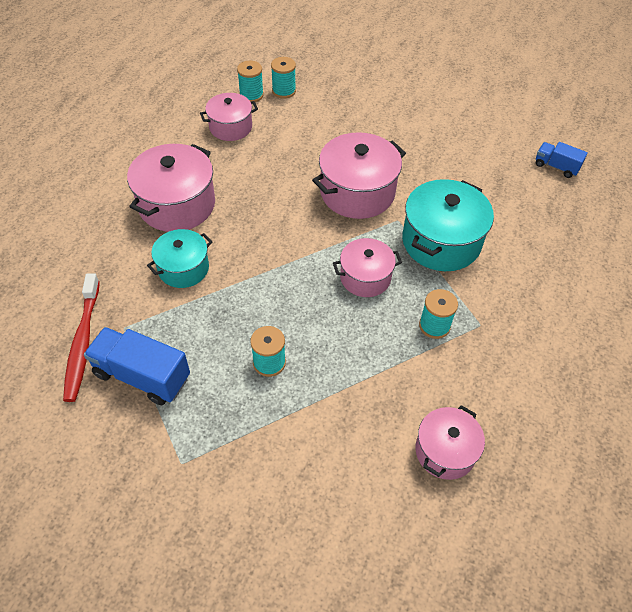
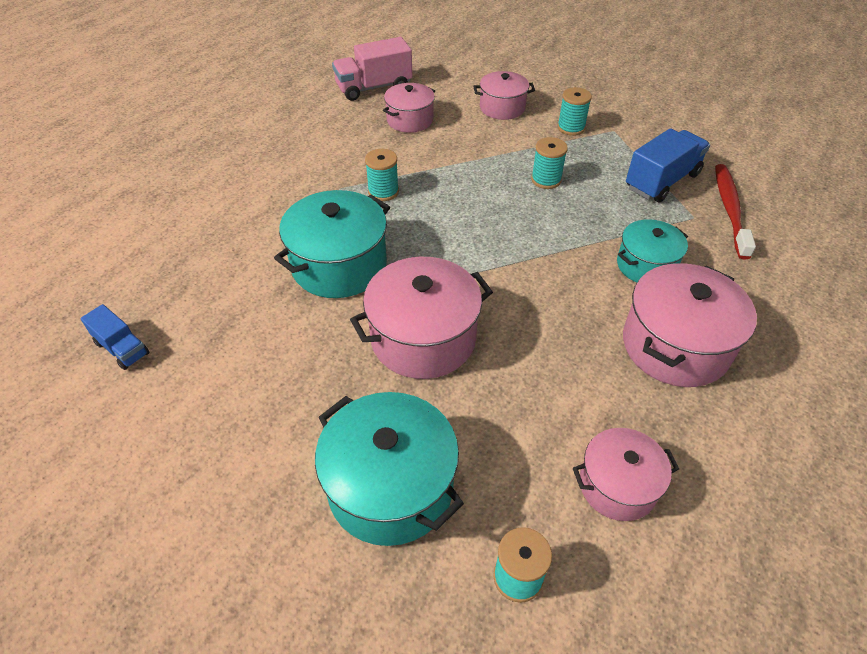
camera: 170 degrees left, 5 degrees down
blue truck [84,327,190,405] -> blue truck turned 75 degrees counterclockwise [626,128,710,202]
turquoise spool [237,61,264,102] -> turquoise spool moved to [557,87,592,136]
pink pot [333,238,402,297] -> pink pot moved to [473,71,535,120]
none -> turquoise pot [315,392,464,546]
none -> pink truck [332,37,412,101]

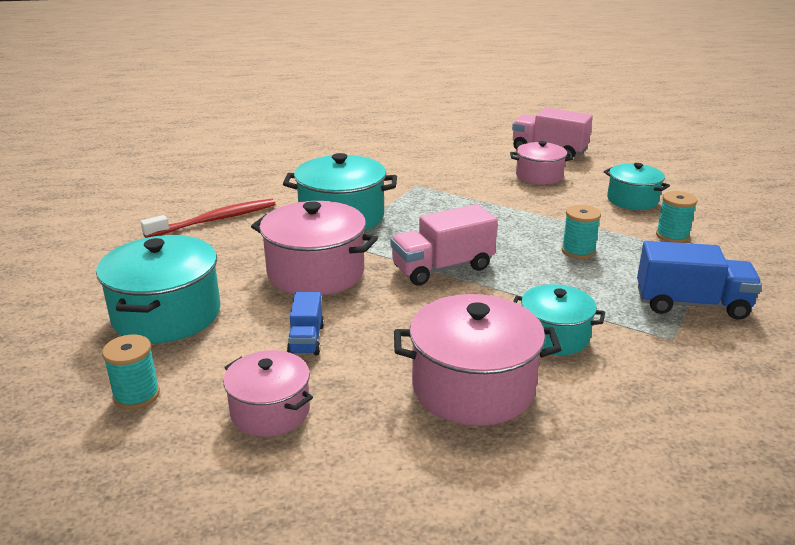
camera: 50 degrees right, 20 degrees down
blue truck [80,304,149,370] -> blue truck moved to [287,292,324,355]
turquoise spool [365,149,399,201] -> none
pink pot [473,71,535,120] -> turquoise pot [604,163,670,210]
red toothbrush [715,164,756,260] -> red toothbrush moved to [141,199,275,238]
none -> pink truck [390,204,498,286]

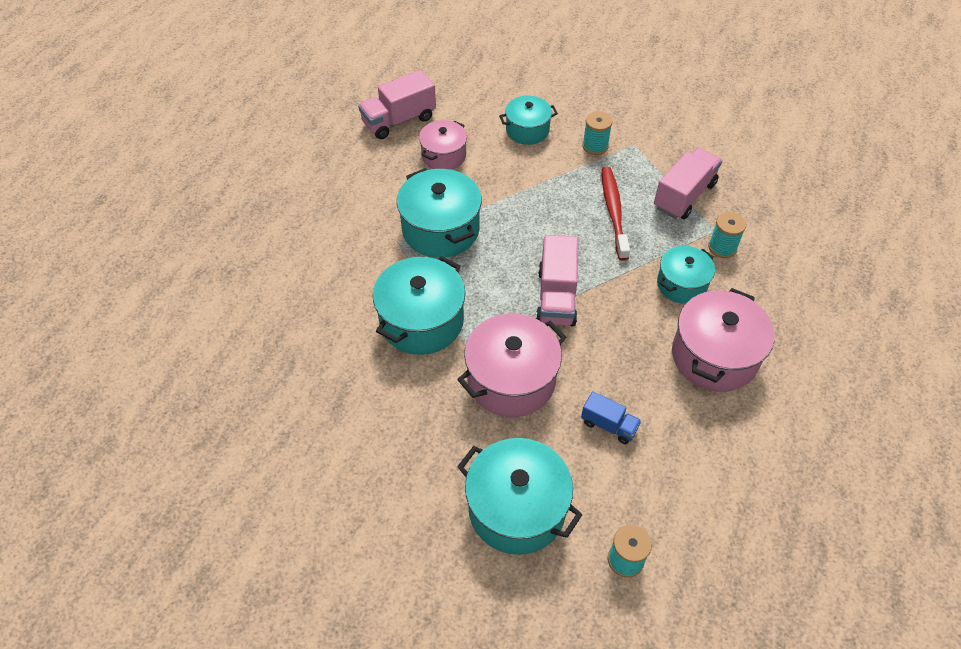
camera: 60 degrees left, 25 degrees up
red toothbrush [141,199,275,238] -> red toothbrush moved to [602,167,630,260]
pink pot [223,350,313,437] -> none
turquoise spool [561,205,601,259] -> turquoise spool moved to [708,212,746,258]
blue truck [637,241,762,320] -> pink truck [654,148,722,219]
none -> turquoise pot [397,168,482,258]

